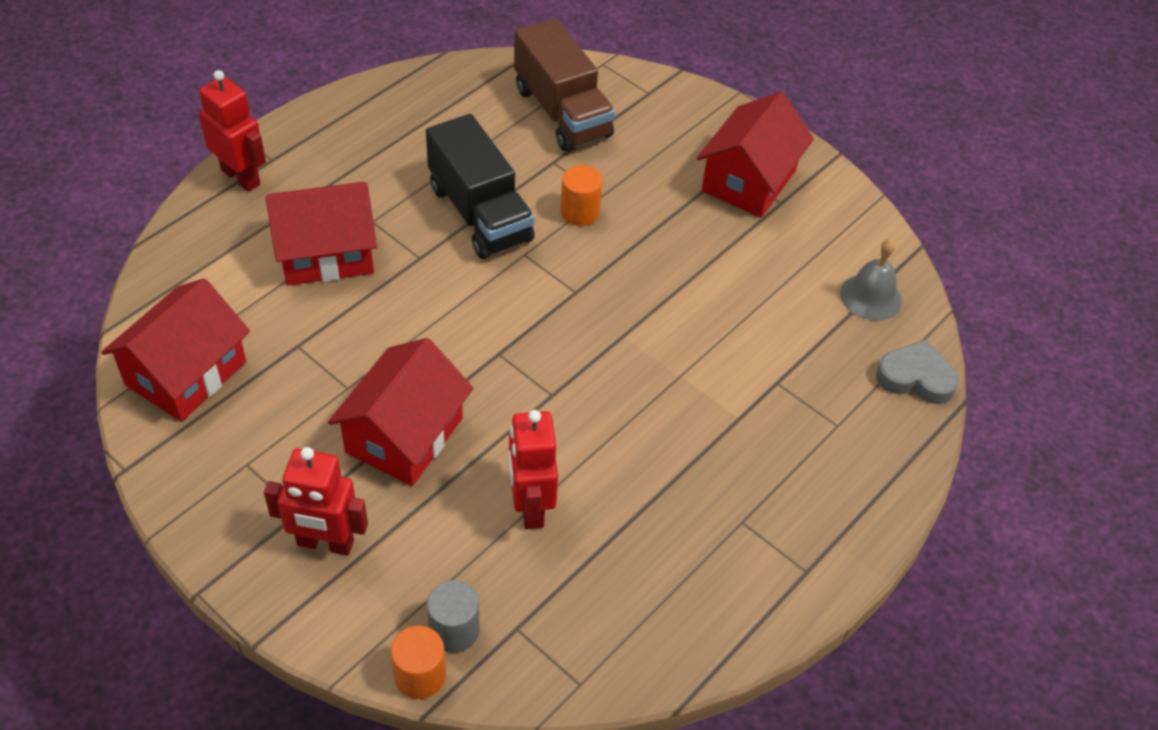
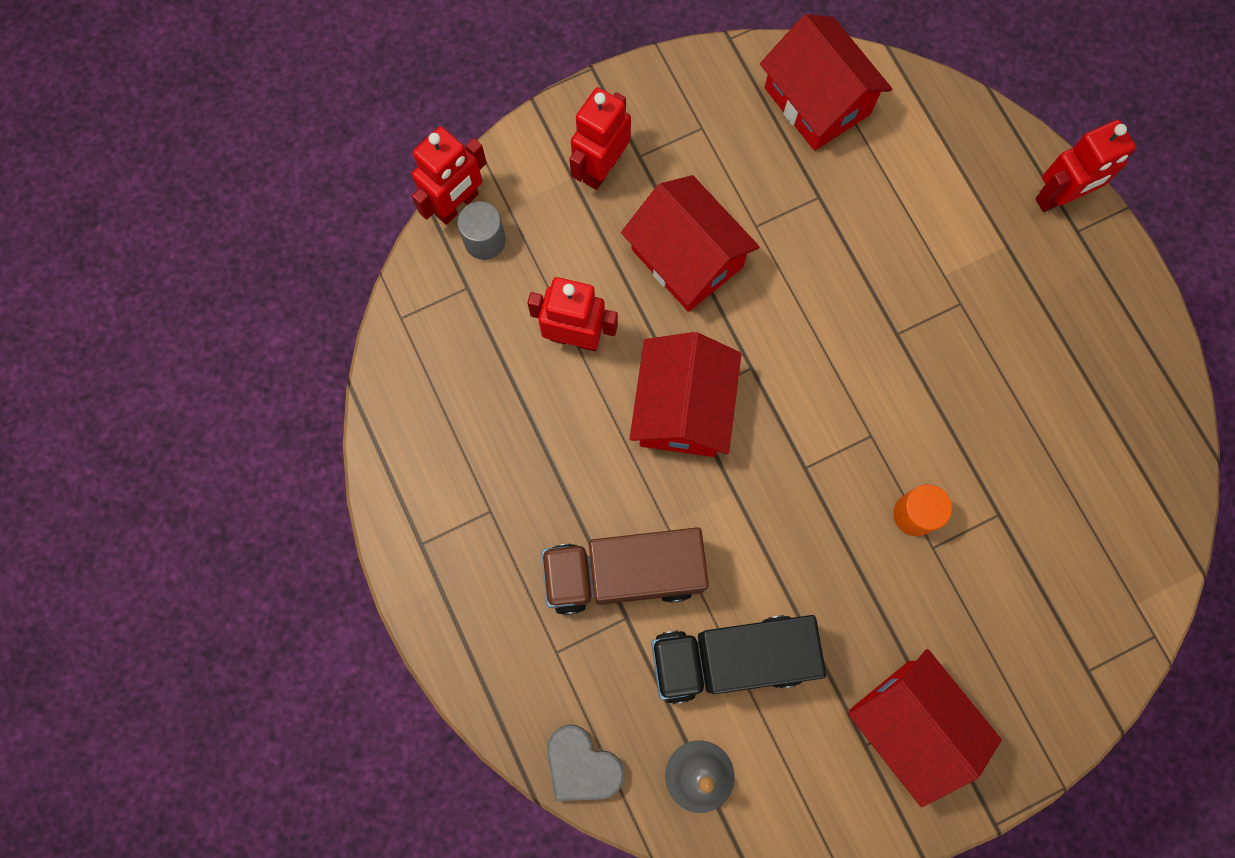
camera: 115 degrees right, 25 degrees up
red house [265,182,377,286] -> red house moved to [630,332,741,457]
orange cylinder [391,626,446,699] -> red robot [412,126,487,225]
black truck [426,114,535,259] -> black truck moved to [651,615,826,704]
brown truck [514,18,615,152] -> brown truck moved to [541,527,709,615]
grey heart [876,340,959,404] -> grey heart turned 90 degrees clockwise [547,725,624,801]

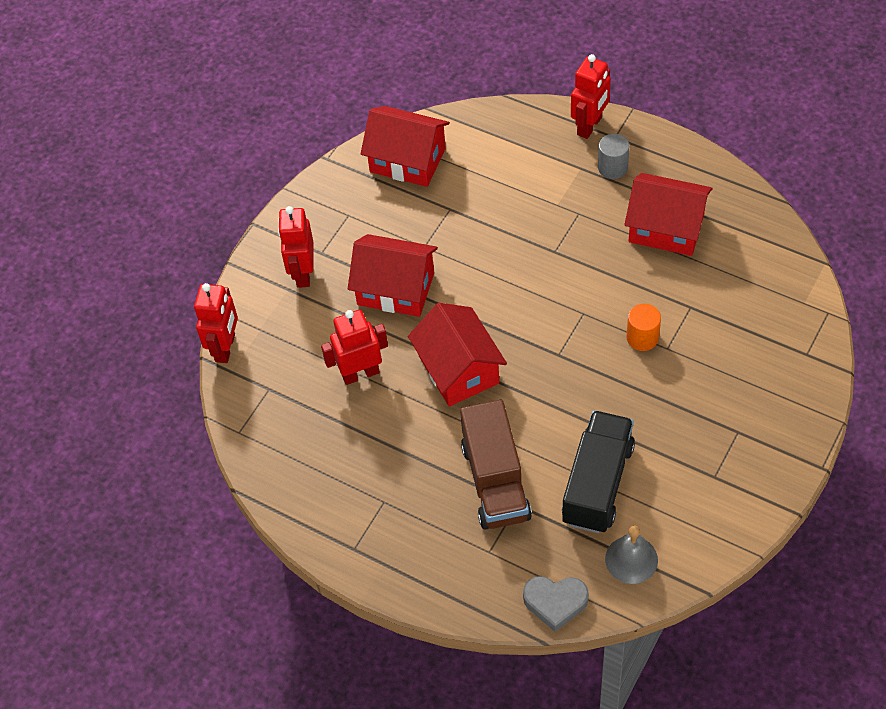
camera: 30 degrees left, 20 degrees down
grey cylinder [457,201,506,260] -> grey cylinder moved to [598,134,629,179]
brown truck [541,527,709,615] -> brown truck turned 60 degrees counterclockwise [460,400,532,530]
black truck [651,615,826,704] -> black truck turned 150 degrees clockwise [562,410,635,533]
red house [848,649,1002,807] -> red house moved to [624,173,712,256]

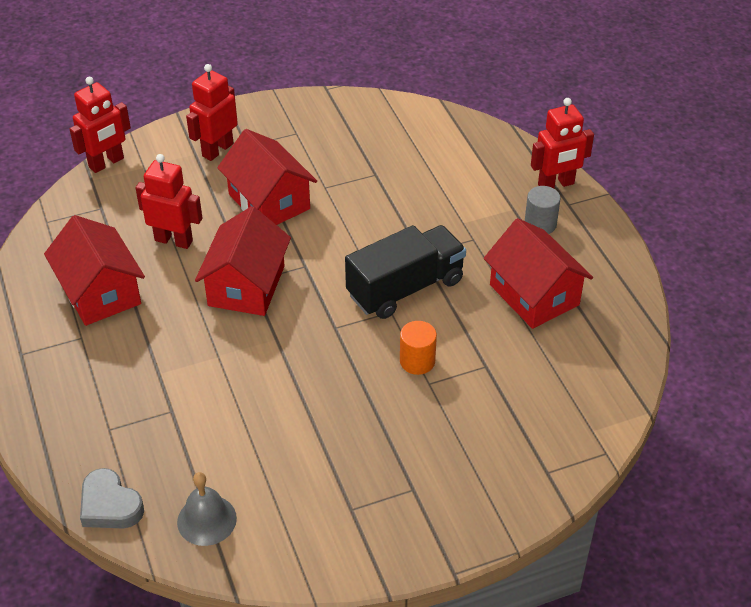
camera: 35 degrees right, 10 degrees down
red house [361,106,450,187] -> red house moved to [44,215,145,326]
brown truck [460,400,532,530] -> none
black truck [562,410,635,533] -> black truck moved to [345,225,466,319]

